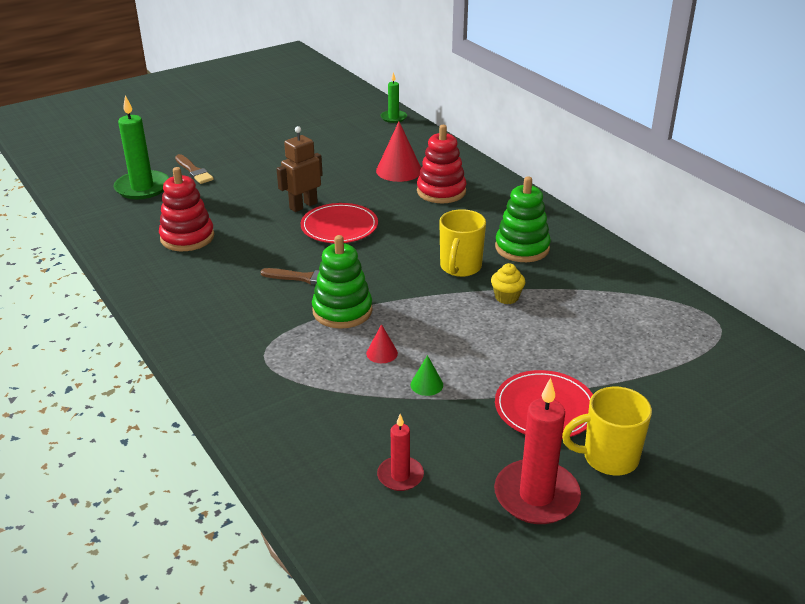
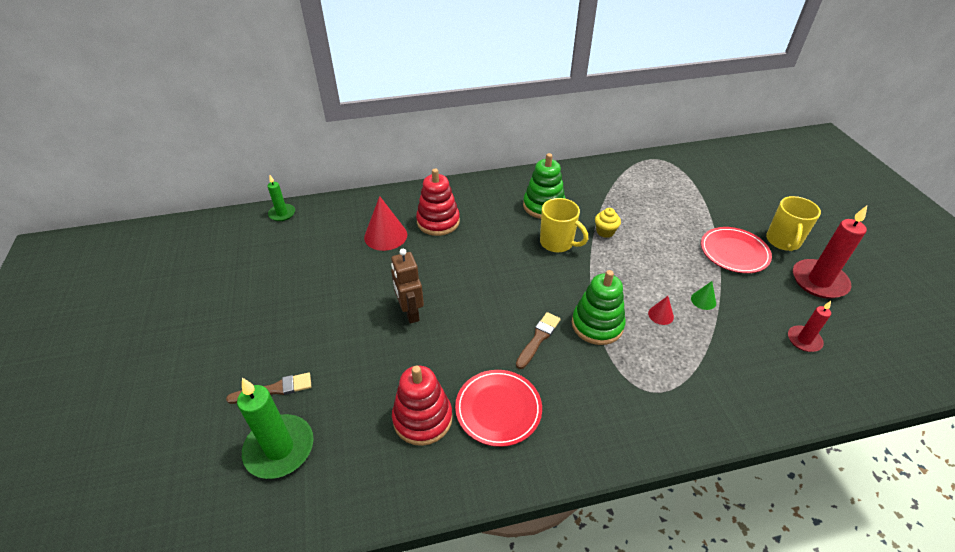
camera: 70 degrees left, 10 degrees up
red plate [301,203,378,243] -> red plate moved to [455,370,542,447]

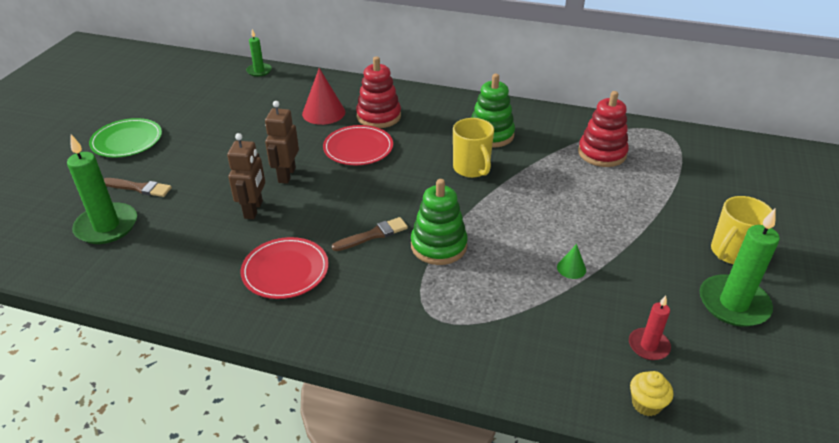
camera: 30 degrees right, 5 degrees down
red stacking toy [392,366,453,446] -> red stacking toy moved to [578,91,629,167]
yellow cupcake [595,208,621,238] -> yellow cupcake moved to [630,371,673,416]
red cone [648,296,674,325] -> none
red plate [701,227,772,273] -> red plate moved to [323,125,393,165]
red candle [793,206,867,299] -> green candle [700,209,780,327]
none -> green plate [89,118,162,157]
none -> brown robot [227,133,265,219]

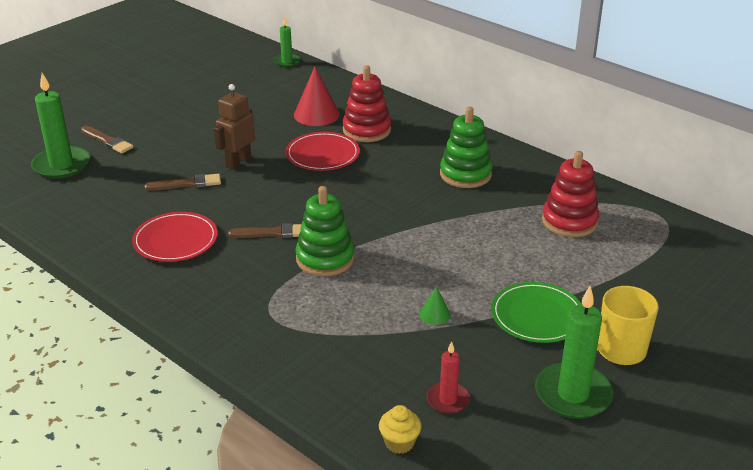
camera: 25 degrees right, 5 degrees down
green plate [89,118,162,157] -> green plate moved to [491,282,581,343]
brown robot [227,133,265,219] -> brown brush [145,174,221,191]
yellow mug [453,118,494,178] -> none

